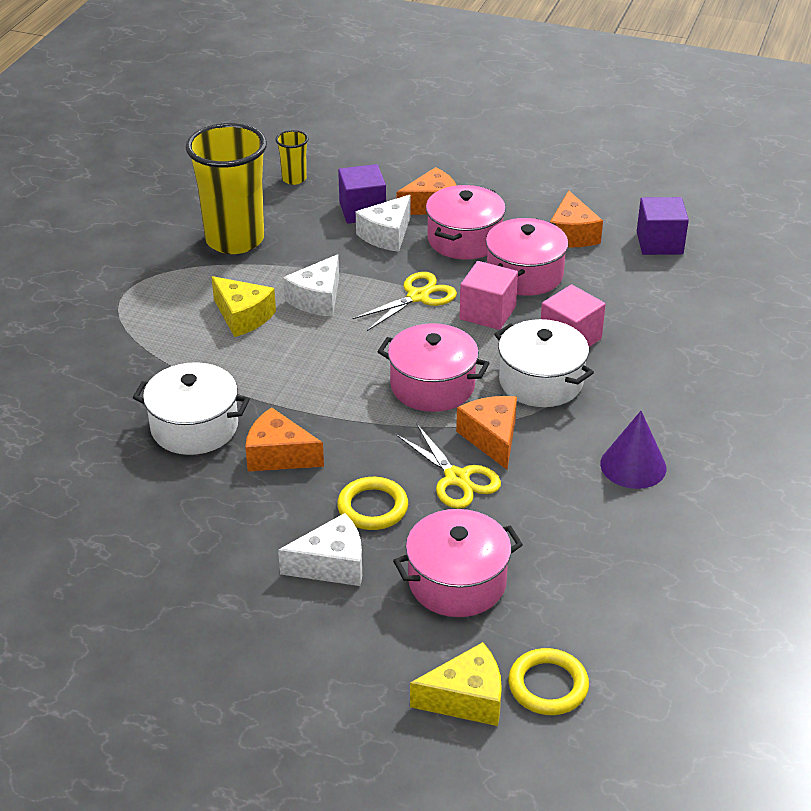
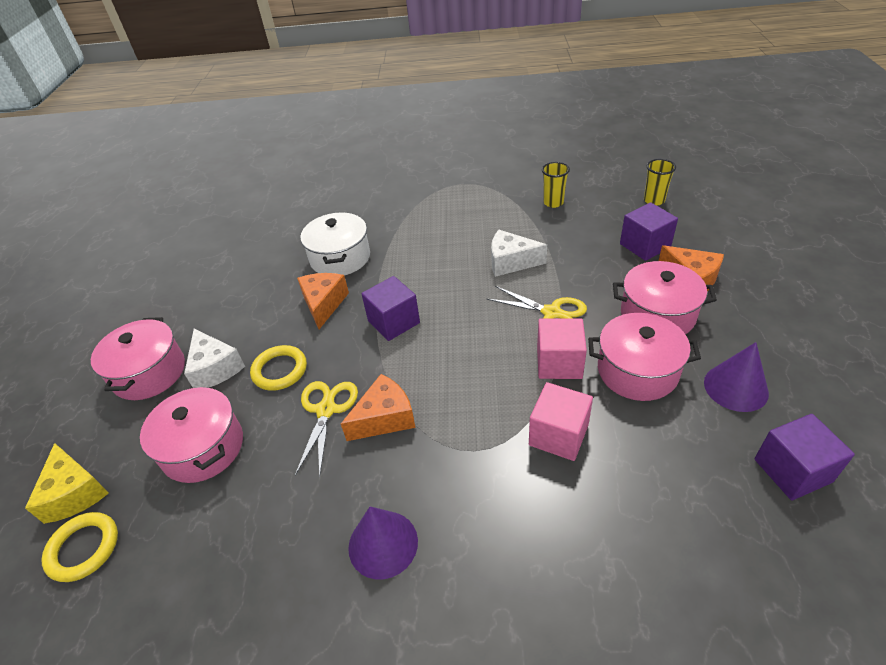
camera: 75 degrees right, 5 degrees up
yellow cup [185,123,267,254] -> yellow cup [542,162,570,208], size x0.44
yellow cheese [211,276,276,337] -> none
white cheese [356,195,411,252] -> none
pink pot [377,323,490,412] -> pink pot moved to [91,317,185,400]
yellow scissors [396,424,501,509] -> yellow scissors turned 150 degrees clockwise [295,381,358,477]
white pot [494,319,594,407] -> none
orange cheese [550,190,603,248] -> purple cone [704,342,769,412]
none -> purple cube [361,276,420,341]

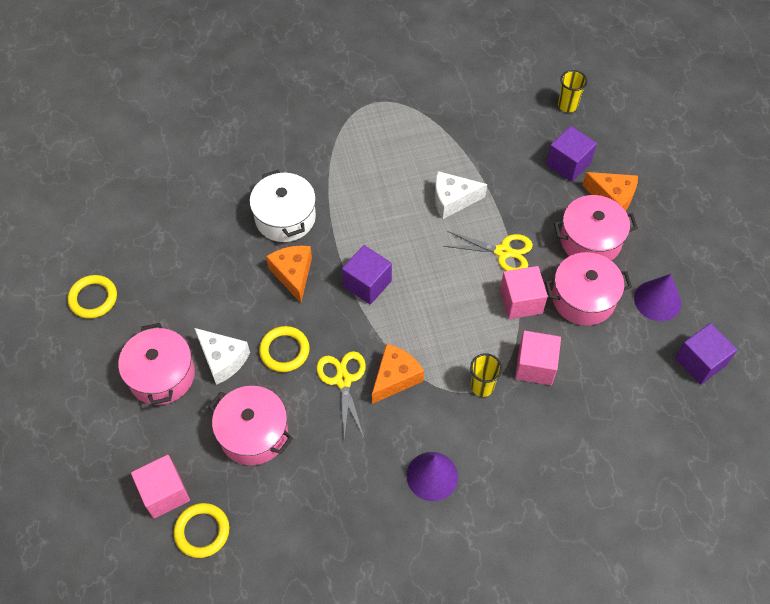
camera: 20 degrees left, 15 degrees up
yellow cheese [25,443,109,524] -> pink cube [131,455,190,518]
yellow cup [542,162,570,208] -> yellow cup moved to [470,353,502,397]
none -> yellow ring [67,275,117,319]

